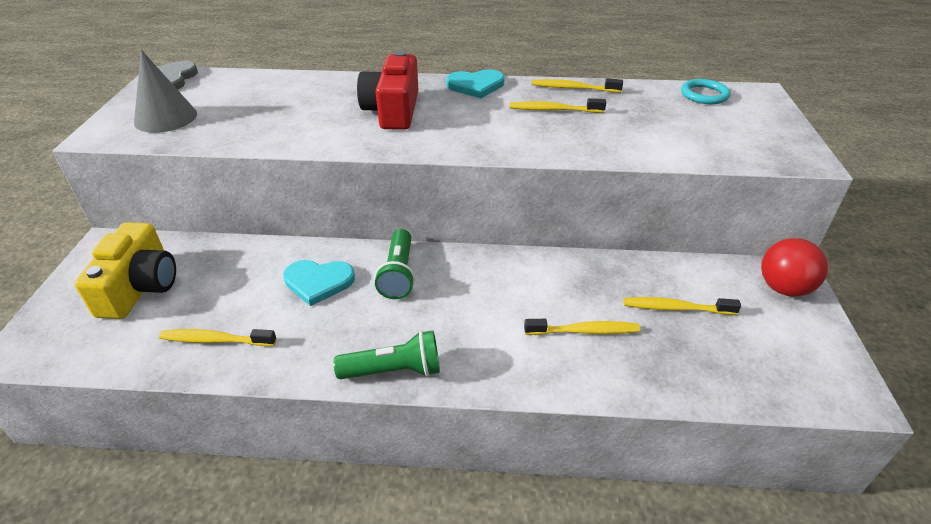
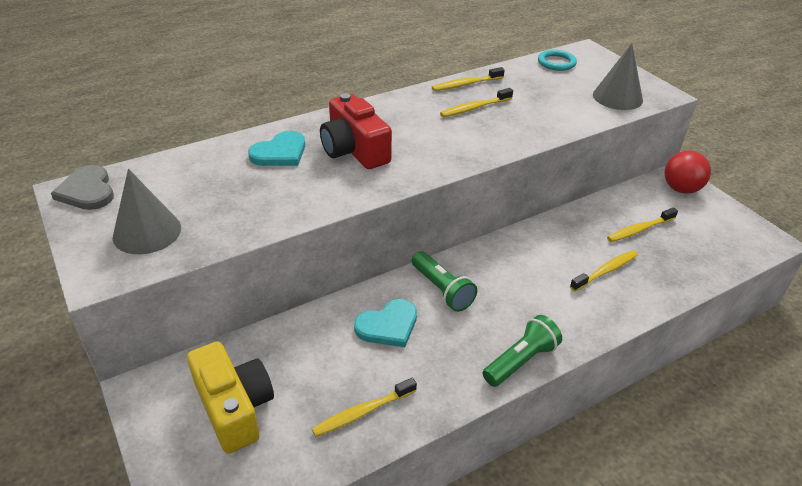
camera: 35 degrees left, 0 degrees up
turquoise heart [446,69,504,98] -> turquoise heart moved to [248,131,305,166]
none -> grey cone [593,43,643,110]

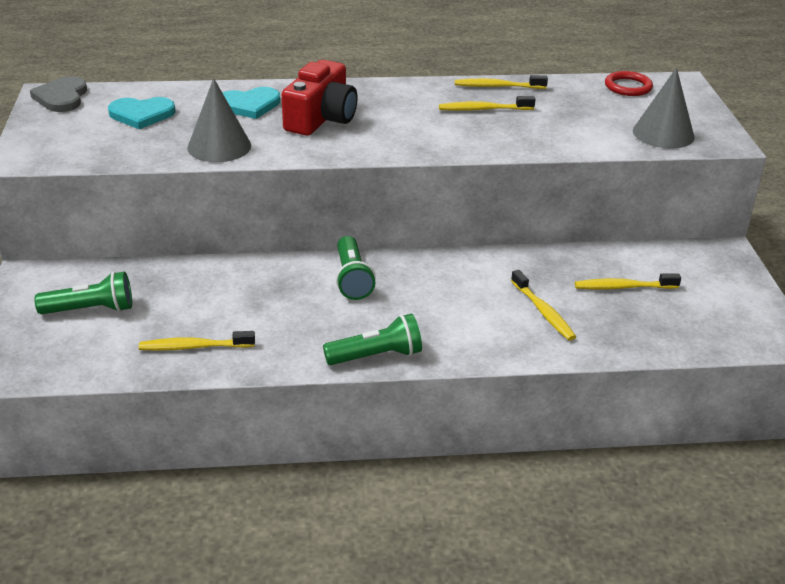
camera: 25 degrees right, 5 degrees down
grey cone [113,169,181,254] -> grey cone moved to [187,78,251,162]
yellow camera [187,341,274,454] -> green flashlight [34,272,132,314]
red camera [320,93,392,169] -> red camera turned 150 degrees counterclockwise [282,60,358,136]
turquoise heart [354,299,417,347] -> turquoise heart moved to [108,97,176,129]
turquoise ring [538,49,577,71] -> red ring [605,71,653,96]
yellow toothbrush [570,250,638,291] -> yellow toothbrush turned 75 degrees clockwise [511,270,576,341]
red ball [665,151,711,194] -> none

